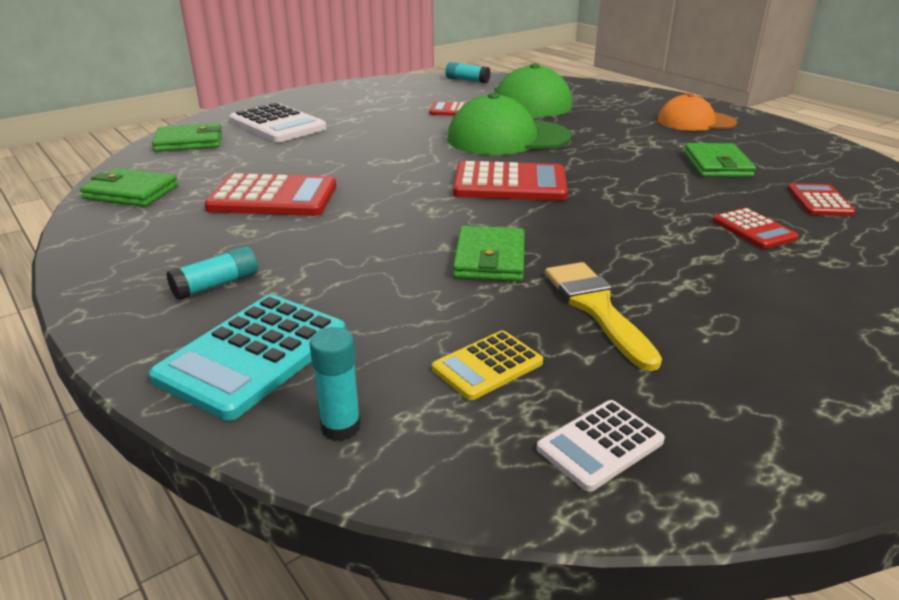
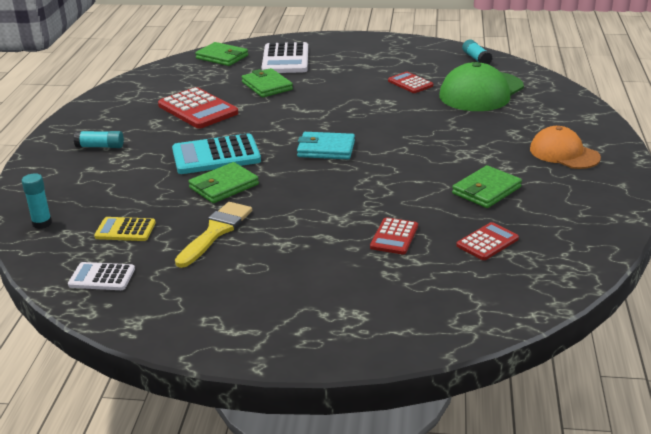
camera: 45 degrees right, 0 degrees up
green wallet [80,168,178,207] -> green wallet moved to [242,68,293,97]
turquoise calculator [149,295,345,421] -> turquoise calculator moved to [172,133,261,174]
green cap [448,93,571,155] -> none
red calculator [453,161,568,201] -> turquoise wallet [297,132,355,159]

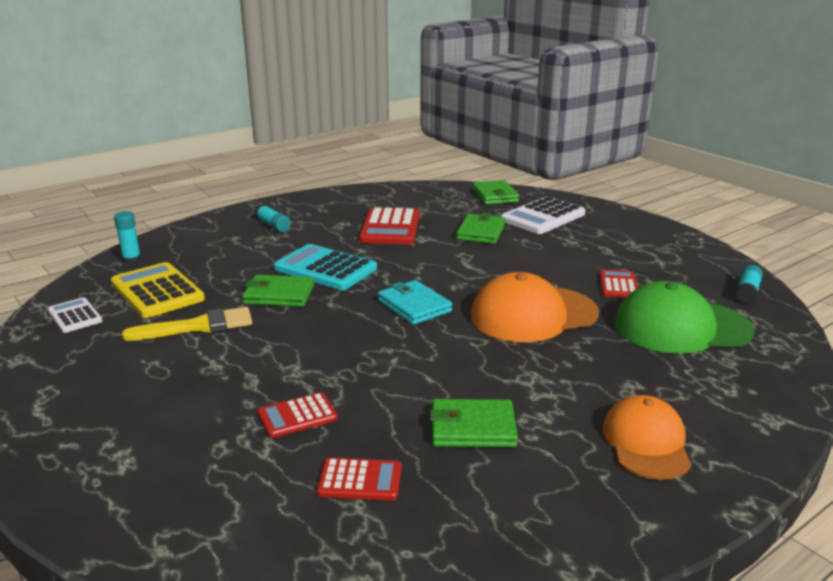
camera: 45 degrees right, 5 degrees down
yellow calculator [94,217,156,241] -> yellow calculator [111,262,205,318], size x1.76
none -> orange cap [471,272,599,342]

